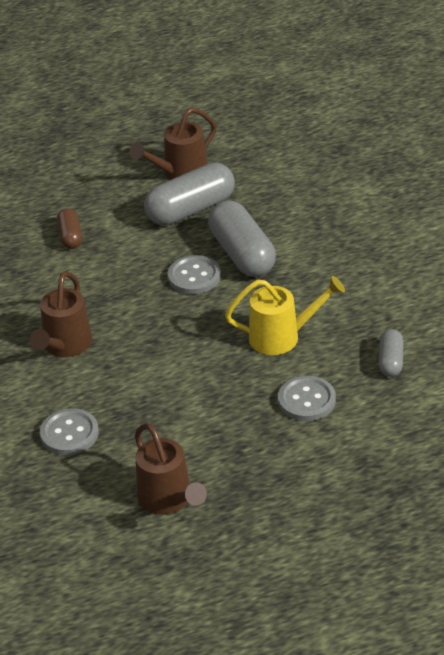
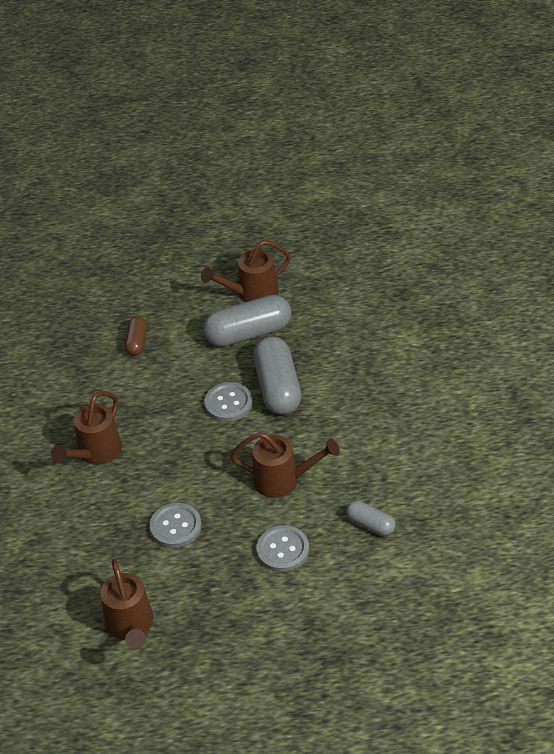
camera: 15 degrees right, 5 degrees up
grey button [40,408,99,455] -> grey button moved to [150,503,201,548]
yellow watering can [225,276,345,355] -> brown watering can [230,432,340,498]
grey capsule [379,329,404,377] -> grey capsule turned 75 degrees counterclockwise [346,501,396,536]

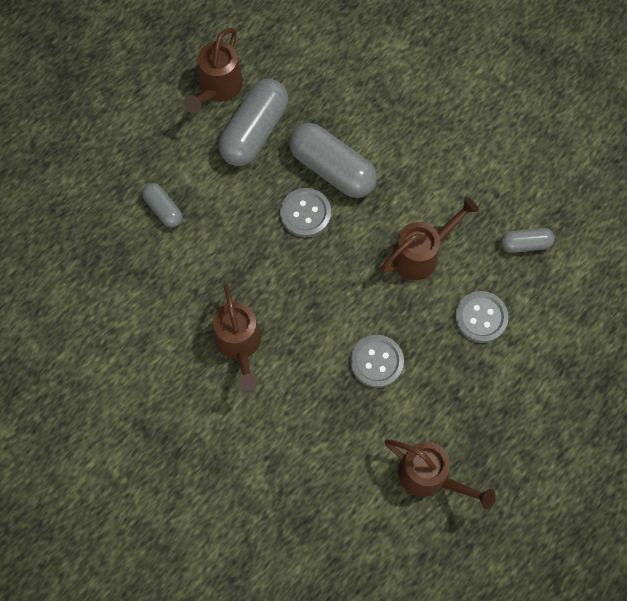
camera: 45 degrees left, 25 degrees up
brown capsule [125,317,147,356] -> grey capsule [142,183,182,227]

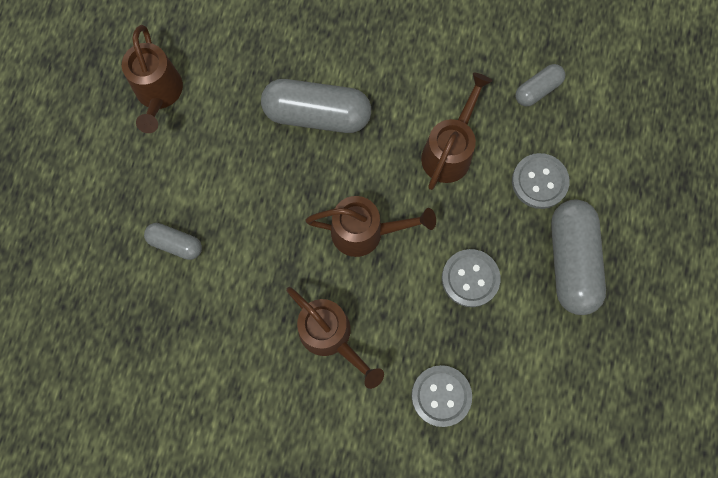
camera: 30 degrees left, 5 degrees up
grey capsule [219,79,288,166] -> grey capsule moved to [551,200,606,315]
grey button [280,188,331,237] -> grey button moved to [412,365,472,427]
brown watering can [385,439,496,509] -> brown watering can moved to [305,196,436,257]

